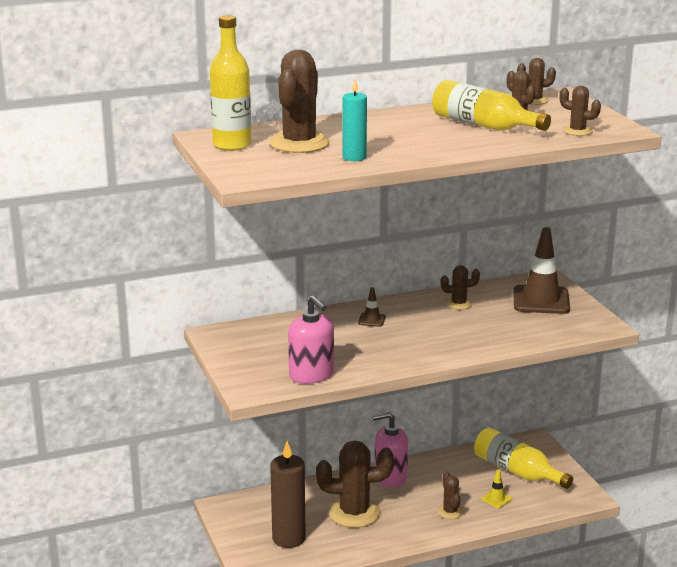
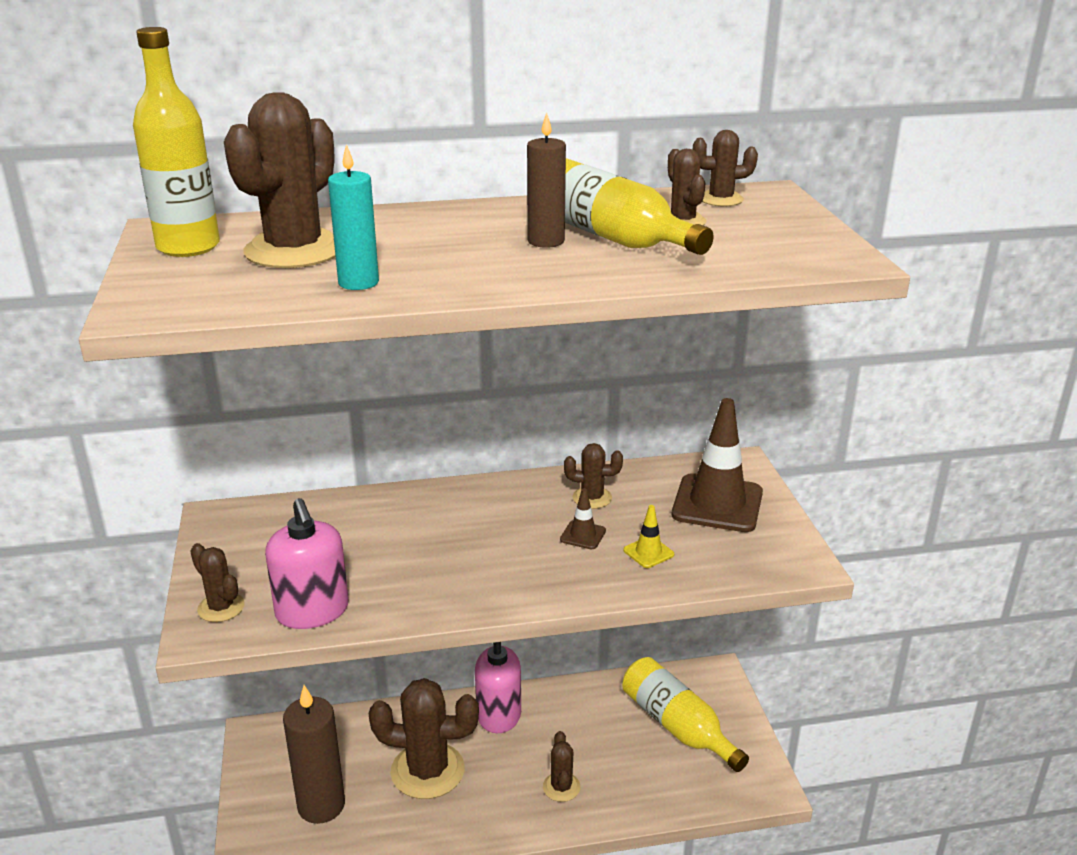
camera: 10 degrees right, 5 degrees up
brown traffic cone [358,287,386,327] -> brown traffic cone moved to [560,488,606,549]
yellow traffic cone [481,470,512,508] -> yellow traffic cone moved to [623,505,674,568]
brown cactus [560,86,601,136] -> brown cactus moved to [190,543,245,622]
none -> brown candle [527,113,566,248]

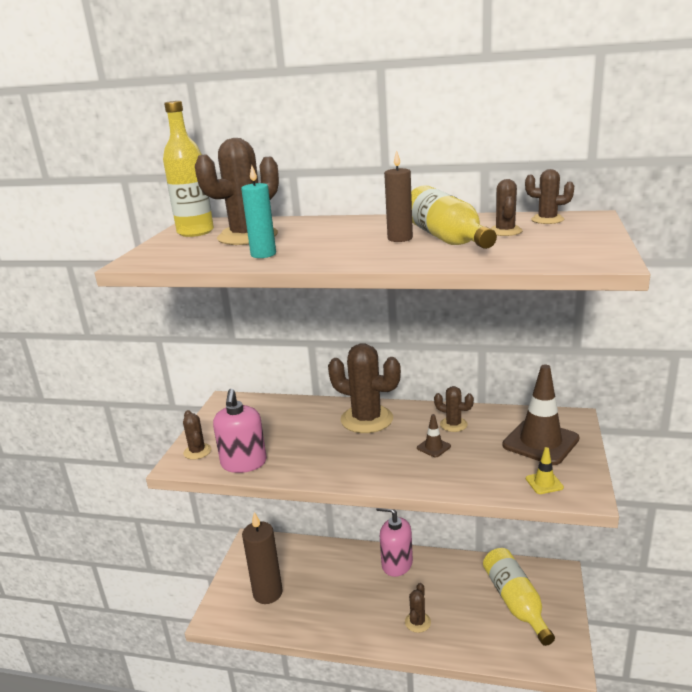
camera: 25 degrees right, 5 degrees down
brown cactus [369,678,479,799] -> brown cactus moved to [328,343,401,433]
yellow traffic cone [623,505,674,568] -> yellow traffic cone moved to [526,447,564,494]

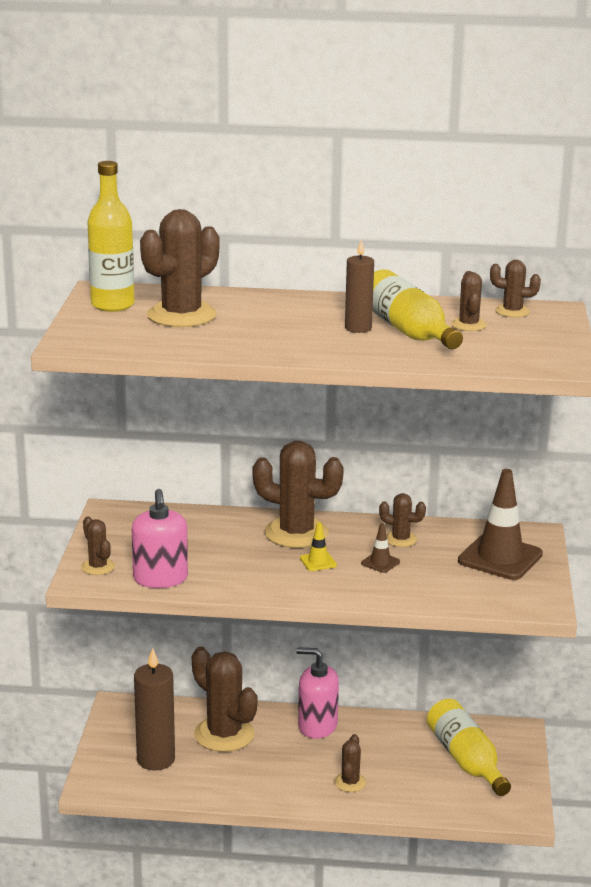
camera: 10 degrees left, 0 degrees up
turquoise candle [241,165,276,258] -> none
yellow traffic cone [526,447,564,494] -> yellow traffic cone moved to [300,522,337,571]
none -> brown cactus [192,647,258,752]

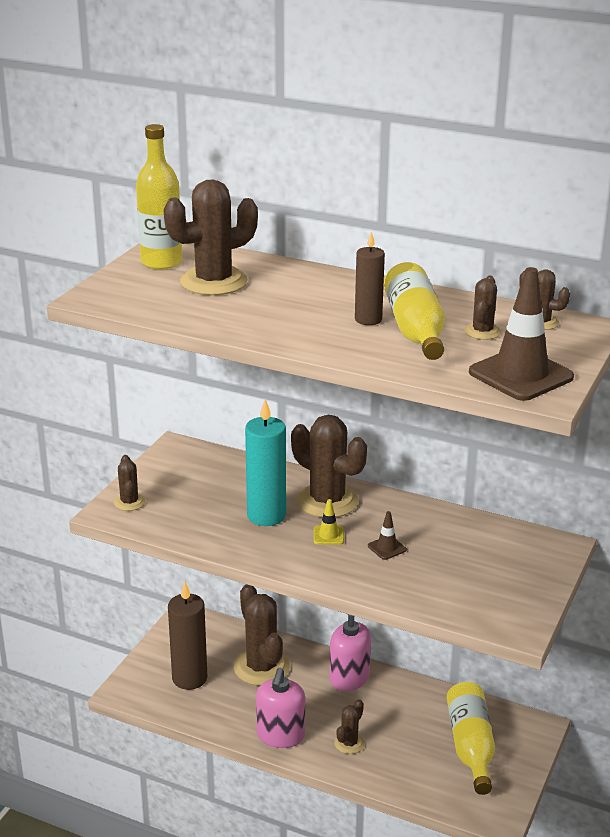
camera: 20 degrees right, 5 degrees up
pink soap dispenser [132,489,188,588] -> pink soap dispenser moved to [256,668,305,748]
brown cactus [379,493,426,547] -> none
brown traffic cone [458,469,543,580] -> brown traffic cone moved to [469,267,574,401]
none -> turquoise candle [245,399,286,526]

